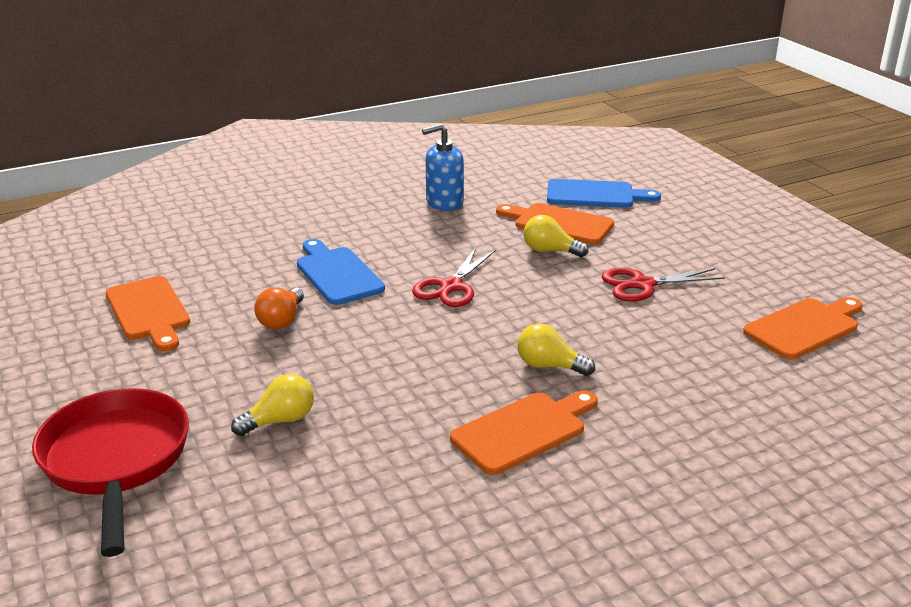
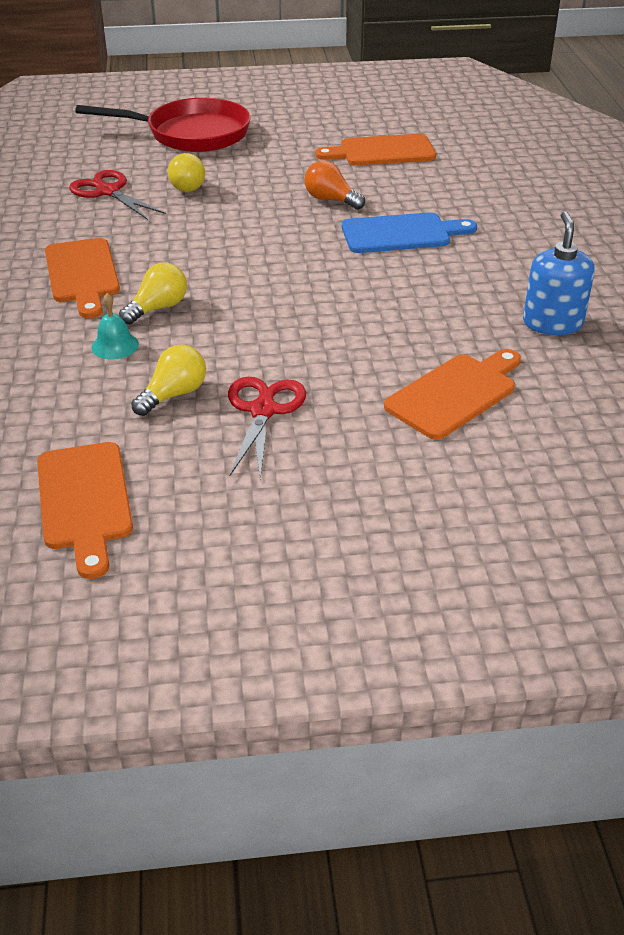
camera: 110 degrees right, 10 degrees up
red scissors [412,248,495,307] -> red scissors moved to [69,170,166,220]
yellow light bulb [524,215,589,257] -> yellow light bulb moved to [131,345,206,416]
blue cutting board [547,179,661,208] -> none
none -> turquoise bell [91,293,139,360]

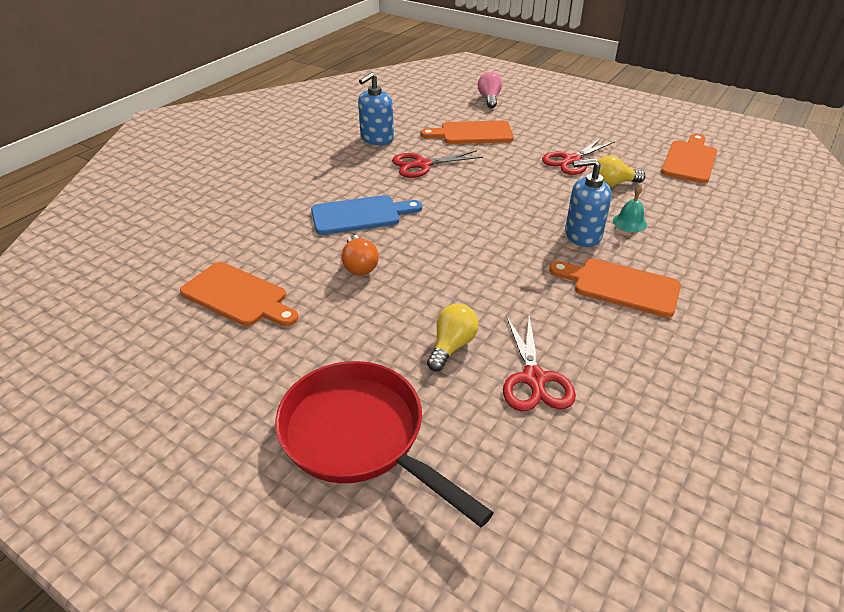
camera: 140 degrees left, 0 degrees up
orange cutting board [45,238,120,318] -> orange cutting board turned 90 degrees counterclockwise [549,259,681,318]
yellow light bulb [119,263,187,325] -> blue soap dispenser [565,158,612,247]
blue cutting board [342,212,477,253] -> blue cutting board turned 135 degrees clockwise [311,195,422,235]
none -> red scissors [392,150,483,178]
none -> pink light bulb [478,72,502,108]

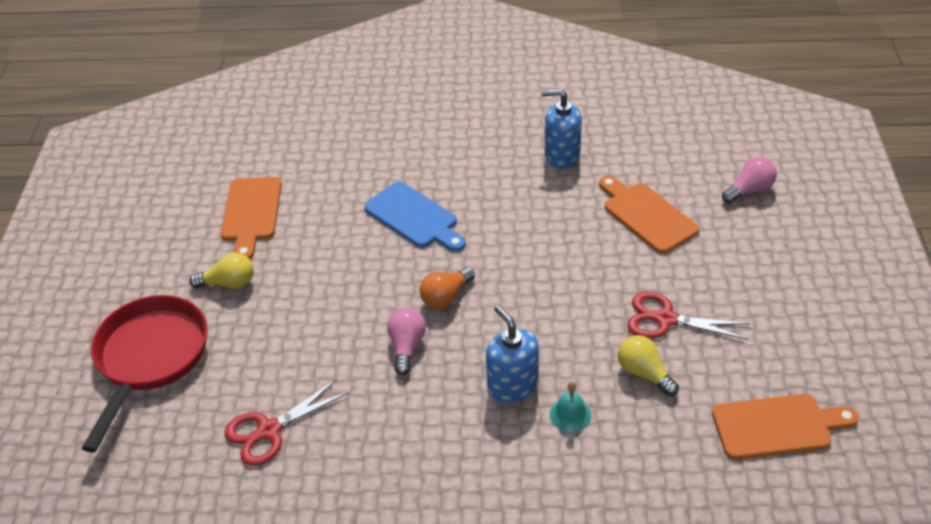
camera: 60 degrees right, 5 degrees up
orange light bulb [342,235,379,275] -> orange light bulb moved to [420,267,475,309]
red scissors [392,150,483,178] -> none
yellow light bulb [427,304,479,371] -> yellow light bulb moved to [189,252,254,289]
orange cutting board [549,259,681,318] -> none
none -> pink light bulb [387,308,426,375]

